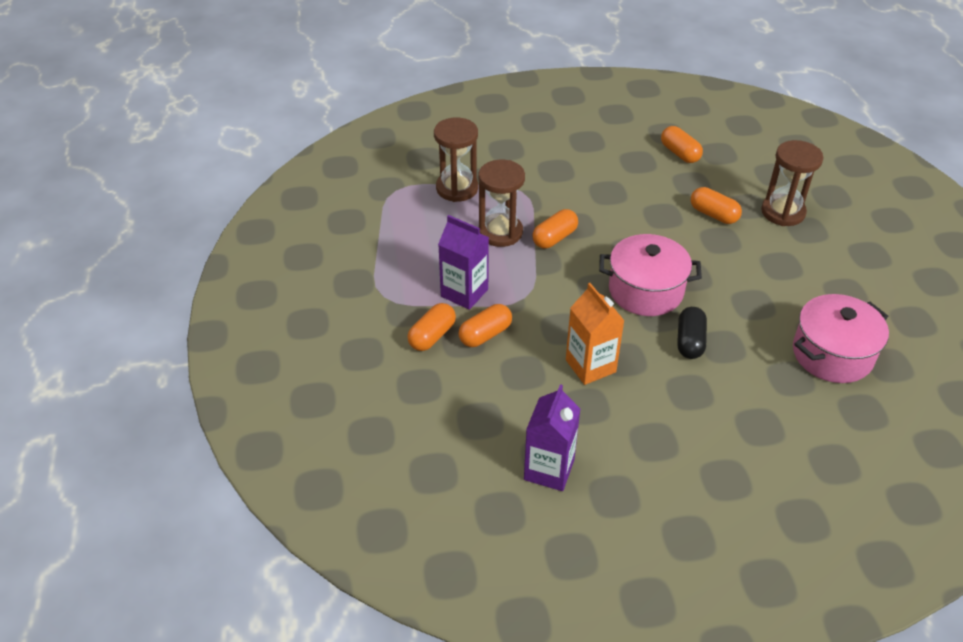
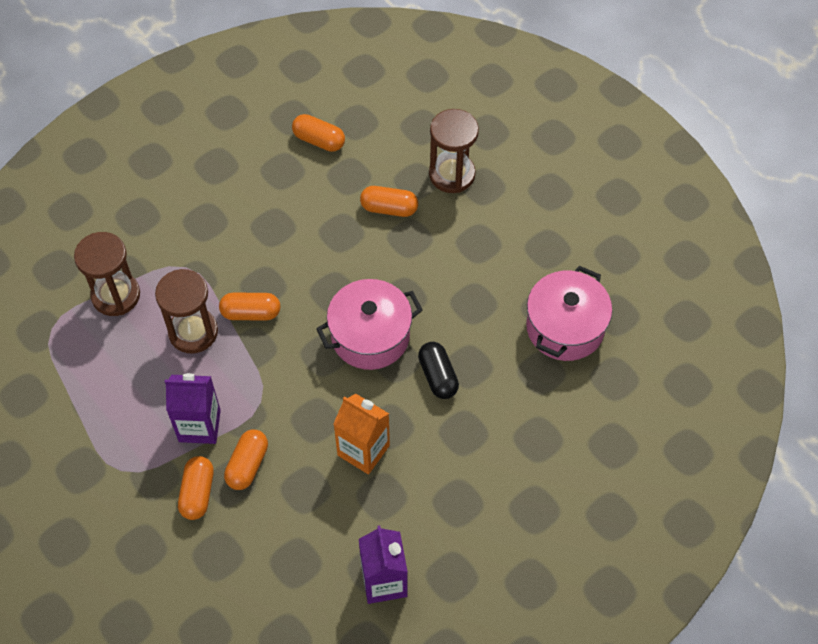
camera: 30 degrees left, 15 degrees up
orange capsule [532,209,578,249] -> orange capsule turned 75 degrees clockwise [219,293,280,320]

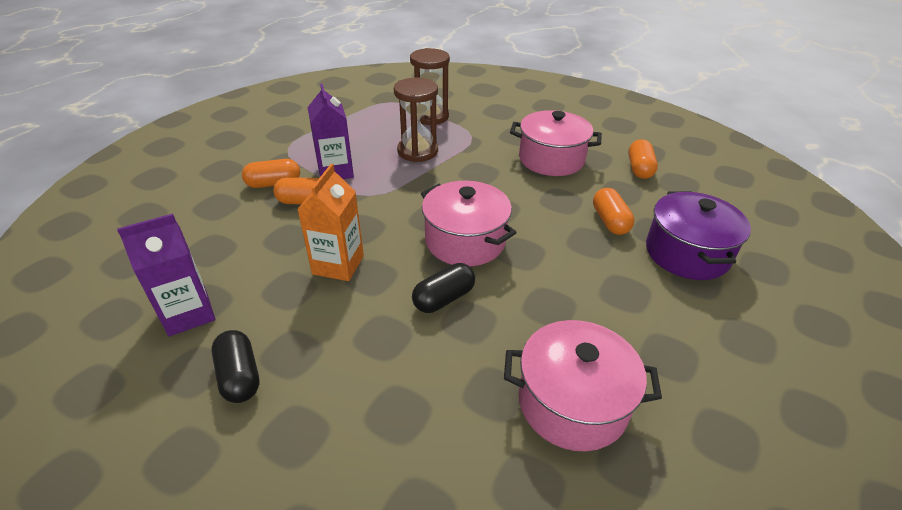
camera: 70 degrees right, 20 degrees down
orange capsule [219,293,280,320] -> none
brown hourglass [429,109,479,193] -> purple pot [646,191,751,280]
none -> black capsule [211,330,259,403]
none -> pink pot [510,110,602,176]

